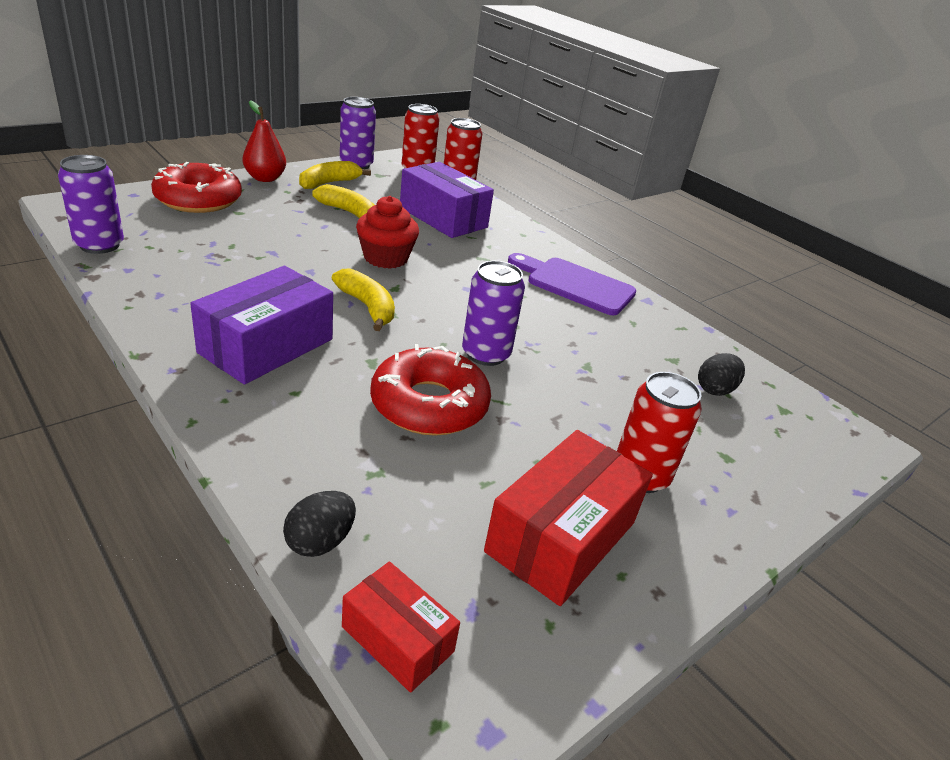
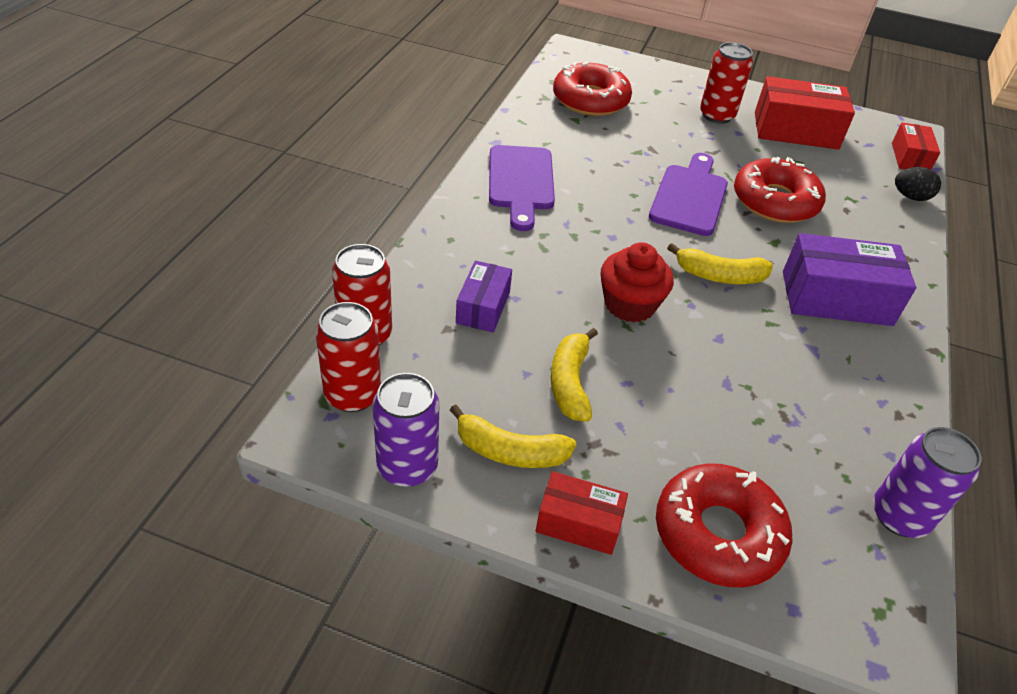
camera: 120 degrees left, 10 degrees up
red pear [242,100,286,182] -> red box [536,471,628,555]
yellow banana [332,268,395,331] -> yellow banana turned 105 degrees counterclockwise [667,243,773,284]
purple box [400,162,494,238] -> purple box [456,260,512,333], size x0.58
purple can [462,261,525,366] -> purple cutting board [649,153,728,236]
black egg [698,353,745,396] -> red donut [553,62,632,116]

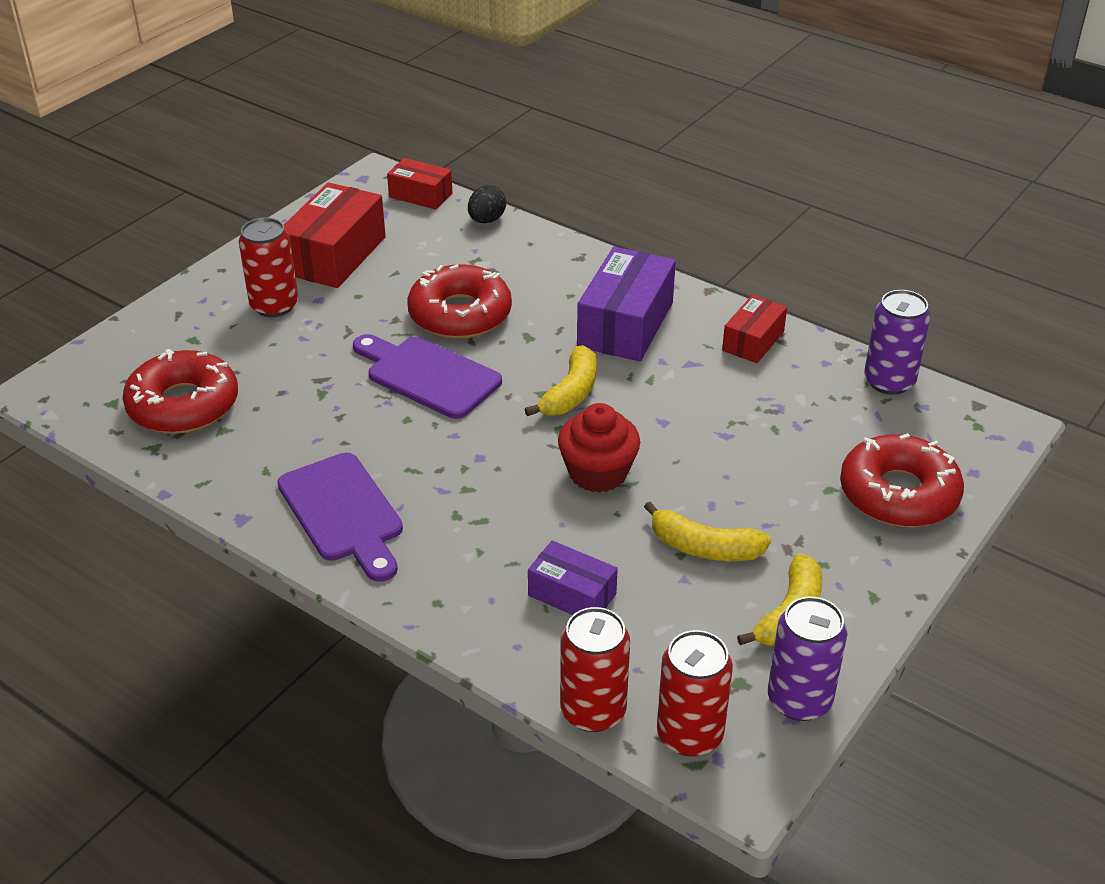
camera: 70 degrees left, 5 degrees down
purple cutting board [489,145,555,231] -> purple cutting board turned 45 degrees clockwise [278,453,403,582]
red box [536,471,628,555] -> red box moved to [722,295,787,363]

